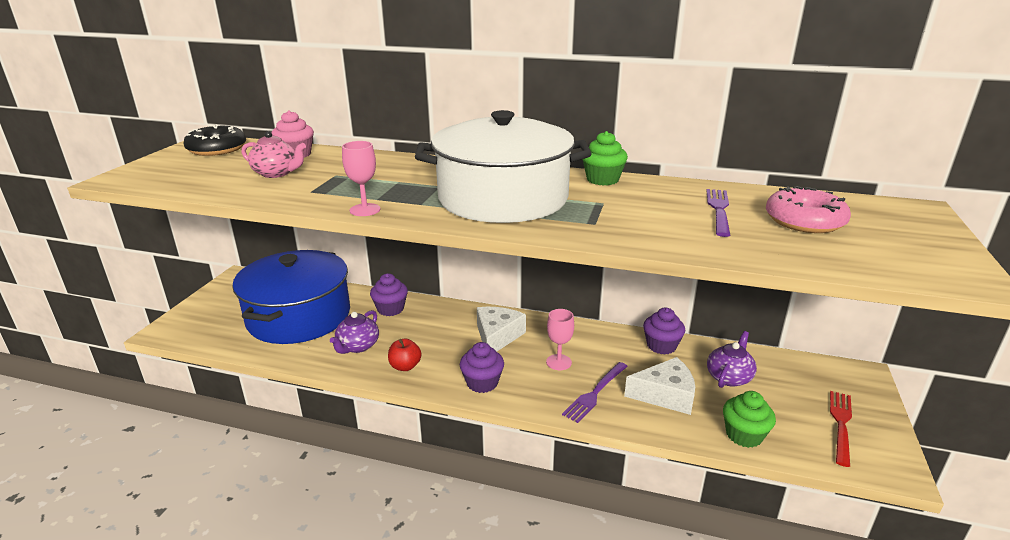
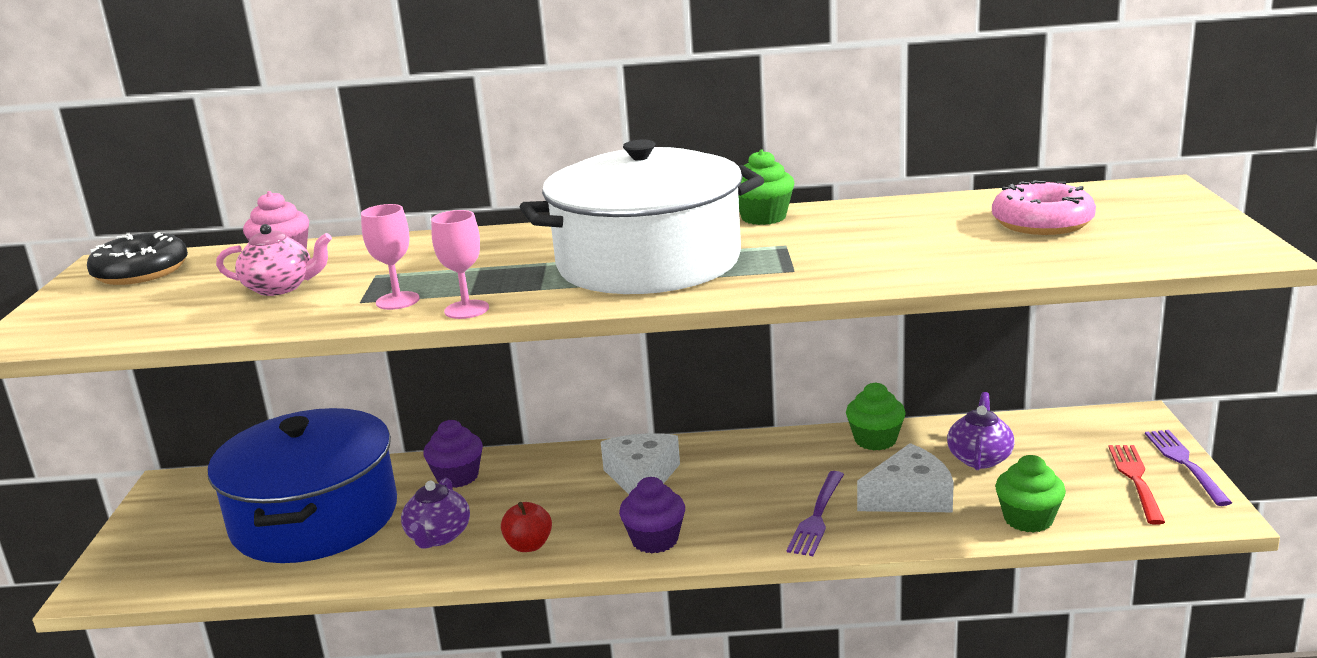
camera: 15 degrees left, 5 degrees down
pink goblet [546,309,574,370] -> pink goblet moved to [361,204,420,310]
purple cupcake [643,308,685,355] -> green cupcake [846,382,906,451]
purple fork [706,189,730,237] -> purple fork moved to [1145,430,1232,506]

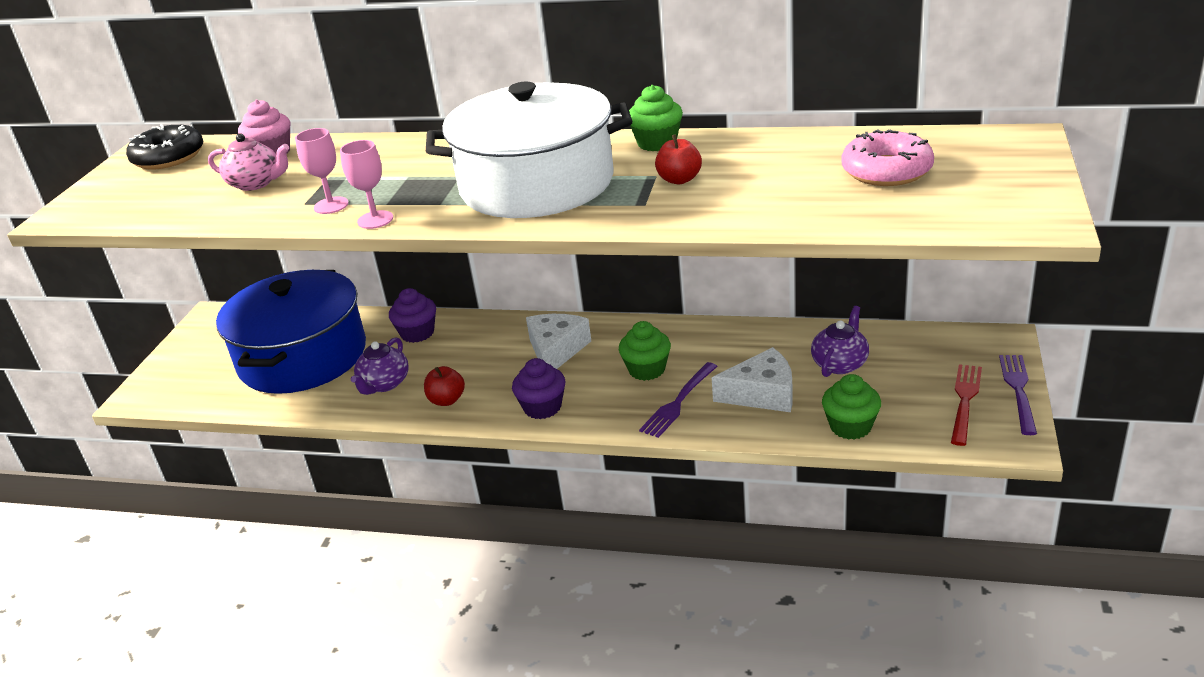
camera: 15 degrees right, 10 degrees up
green cupcake [846,382,906,451] -> green cupcake moved to [619,321,671,381]
none -> red apple [655,134,702,184]

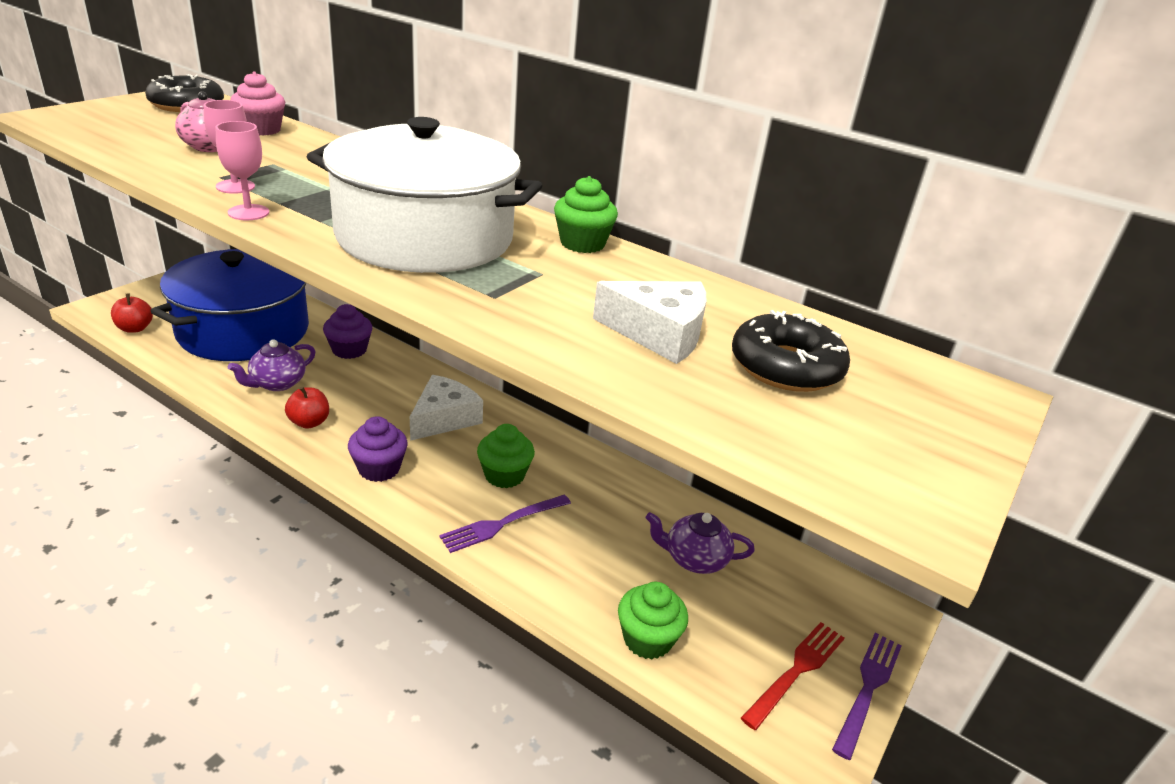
camera: 15 degrees right, 0 degrees up
red apple [655,134,702,184] -> red apple moved to [111,294,153,333]
white cheese [712,347,793,412] -> white cheese moved to [593,281,707,364]
purple teapot [811,306,869,377] -> purple teapot turned 135 degrees counterclockwise [646,512,755,574]
pink donut [842,129,934,186] -> black donut [732,310,850,392]

